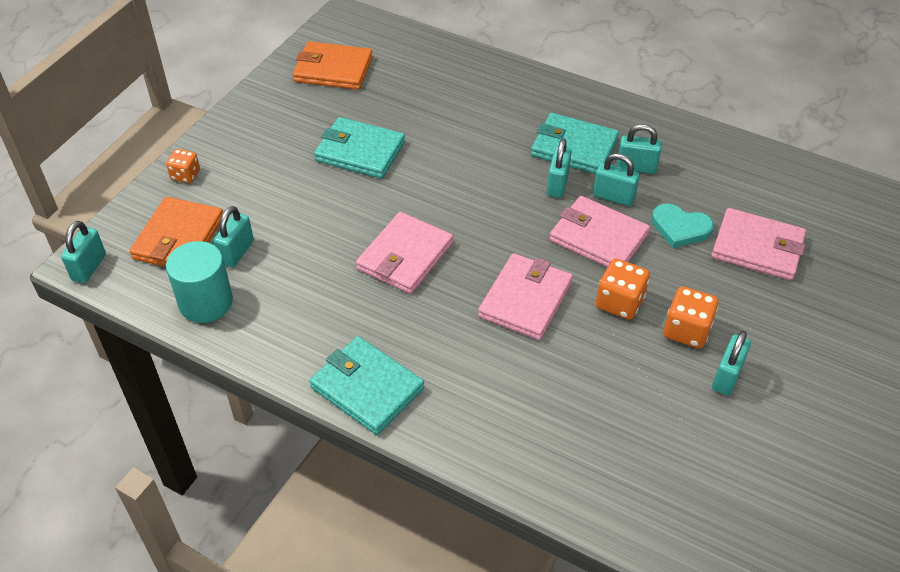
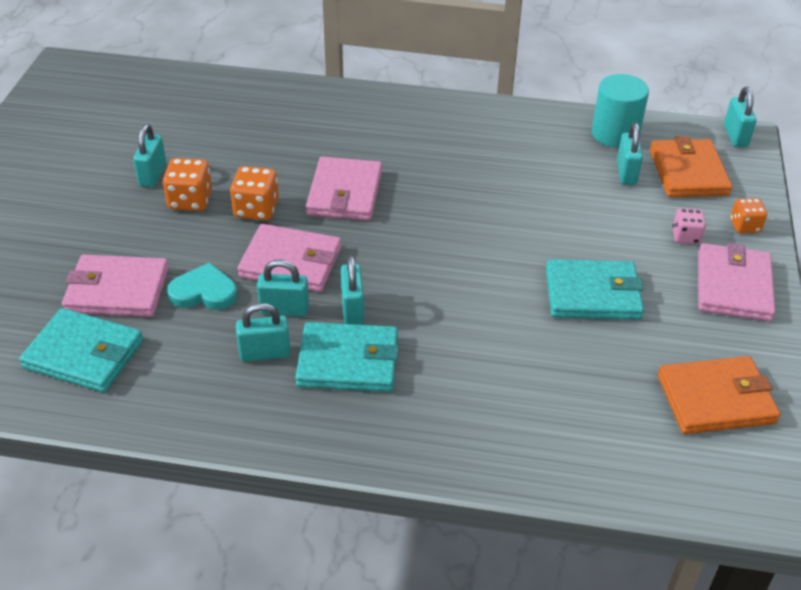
camera: 160 degrees right, 5 degrees down
turquoise wallet [310,336,424,435] -> turquoise wallet moved to [19,308,143,393]
pink wallet [356,212,453,294] -> pink wallet moved to [698,243,775,321]
none -> pink dice [672,208,706,244]

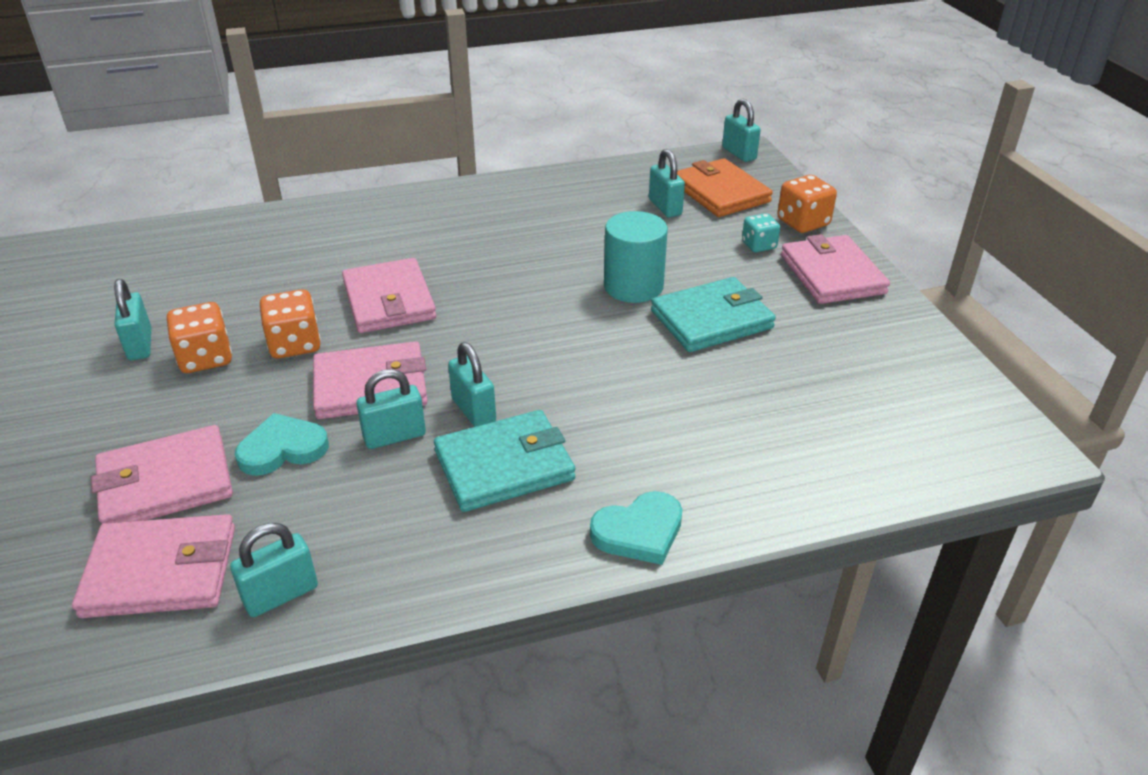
camera: 25 degrees left, 5 degrees down
turquoise wallet [19,308,143,393] -> pink wallet [72,514,235,618]
turquoise padlock [236,303,291,362] -> turquoise padlock moved to [230,523,318,617]
turquoise cylinder [592,74,649,148] -> turquoise cylinder moved to [604,211,668,303]
orange wallet [658,356,780,434] -> none
pink dice [672,208,706,244] -> turquoise dice [742,213,780,253]
orange dice [731,198,767,233] -> orange dice [777,175,837,233], size x1.52
none -> turquoise heart [590,491,682,565]

